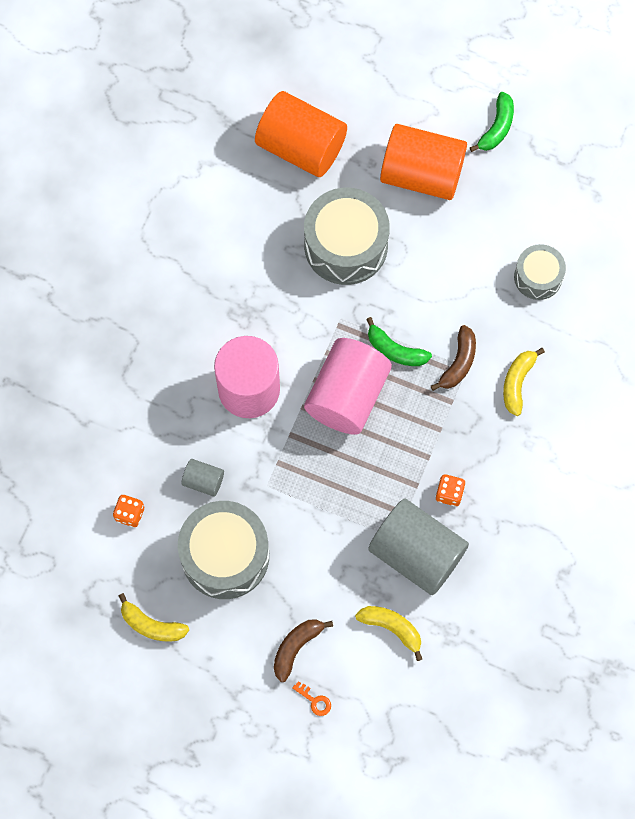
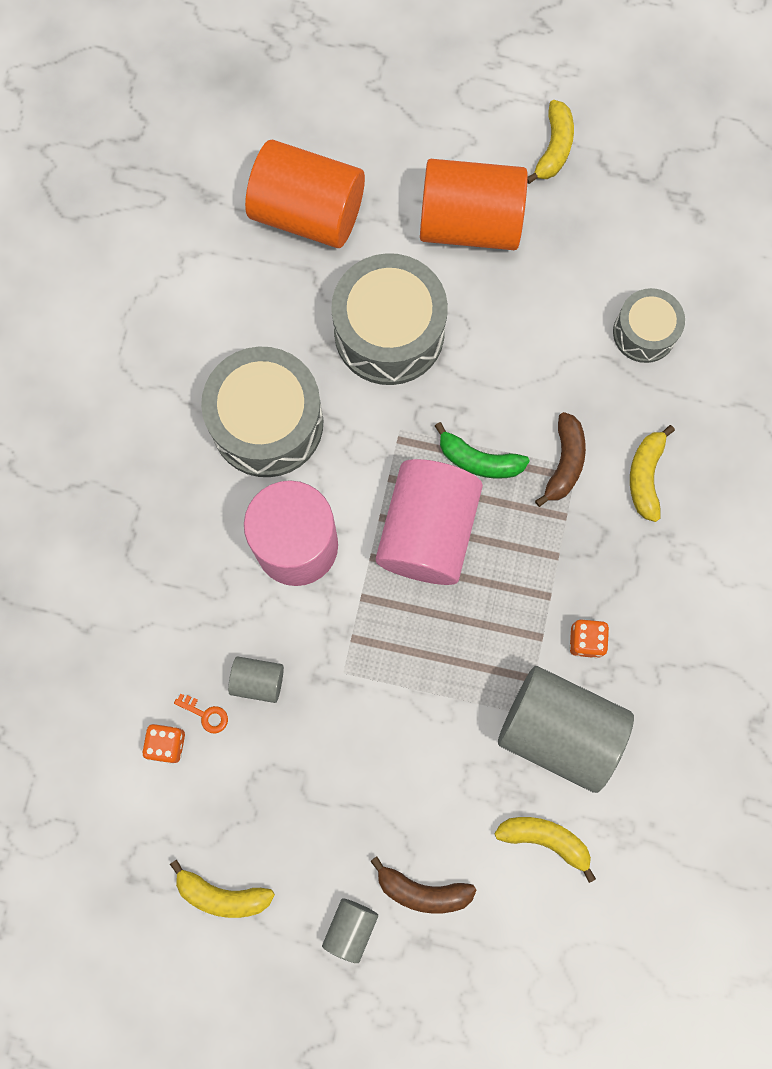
camera: 10 degrees left, 5 degrees up
grey drum [178,501,269,599] -> grey drum moved to [201,347,323,477]
brown banana [274,619,333,682] -> brown banana turned 105 degrees counterclockwise [370,857,477,914]
orange key [292,681,331,716] -> orange key moved to [174,693,228,734]
green banana [470,92,514,152] -> yellow banana [527,100,574,184]
none -> grey cylinder [322,899,378,963]

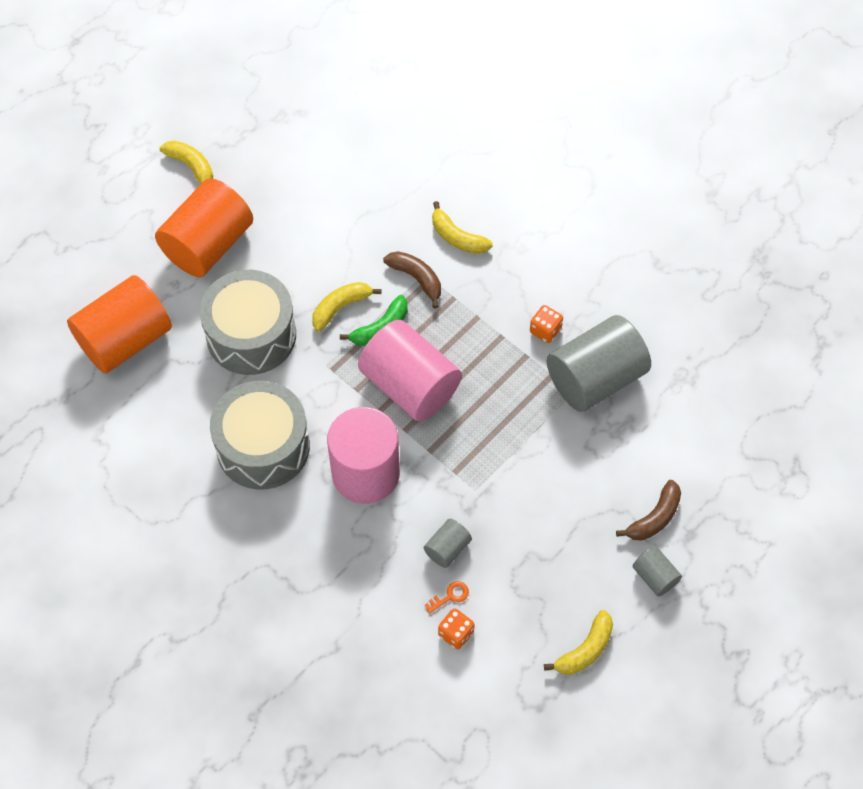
camera: 60 degrees left, 15 degrees down
yellow banana [494,817,596,883] -> yellow banana moved to [312,282,381,332]
grey drum [613,288,685,363] -> none

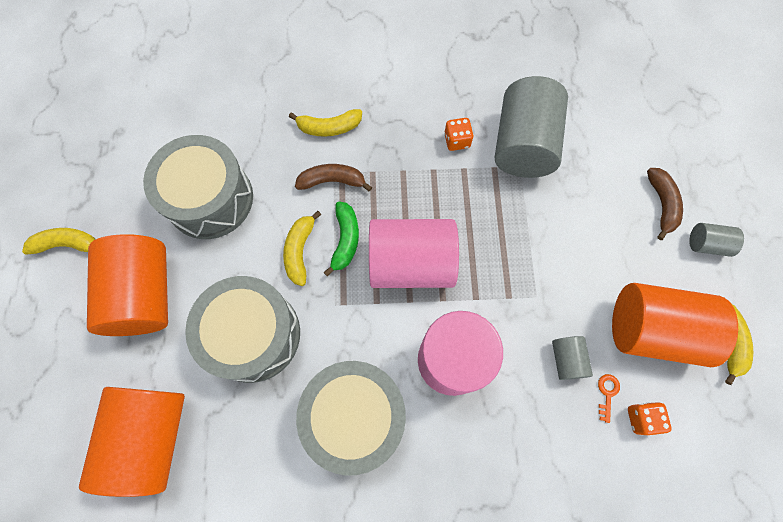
camera: 45 degrees left, 10 degrees up
none -> grey drum [143,135,253,239]
none -> orange cylinder [612,283,738,367]

